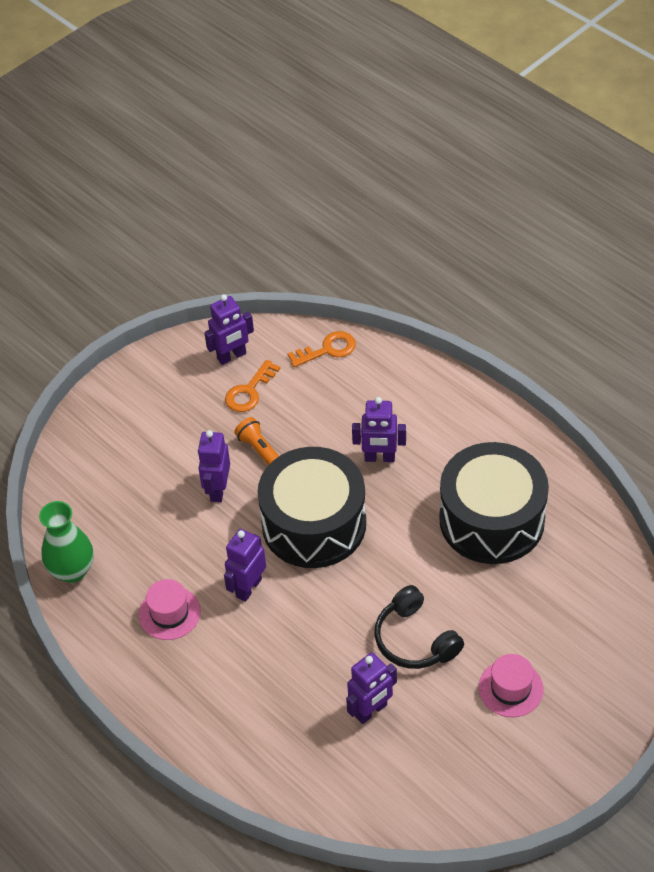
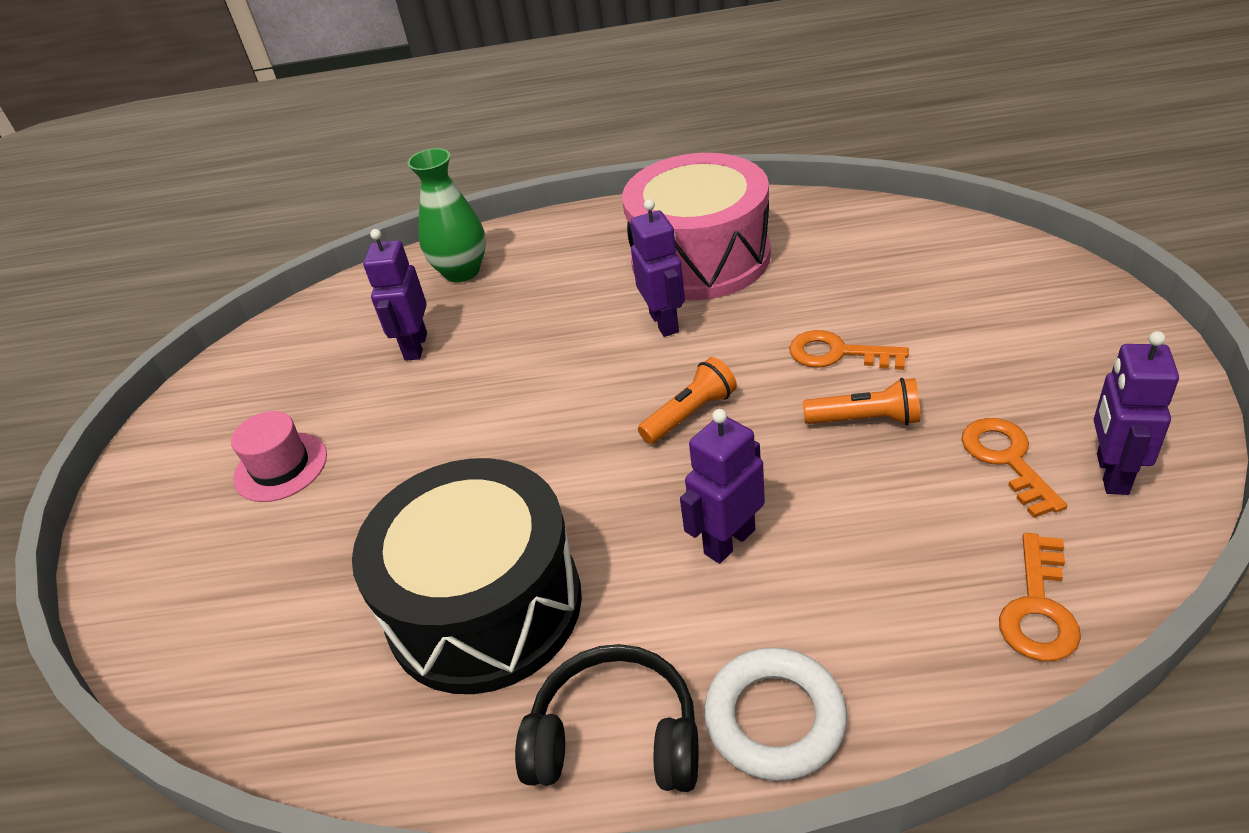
camera: 135 degrees right, 10 degrees down
green vase [39,501,94,583] -> green vase moved to [407,148,486,282]
pink hat [139,579,201,640] -> pink drum [622,153,771,300]
purple robot [198,430,230,502] -> orange key [789,330,909,370]
black drum [258,447,366,568] -> orange flashlight [638,357,737,444]
black headphones [375,585,464,669] -> black headphones moved to [515,644,699,792]
none -> white ring [704,647,847,781]

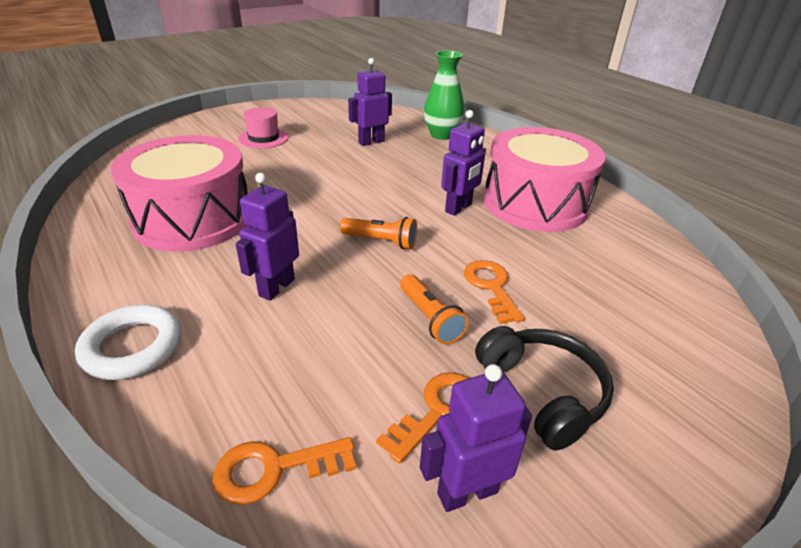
camera: 50 degrees right, 5 degrees down
black drum [352,458,582,694] -> pink drum [111,135,248,252]
black headphones [515,644,699,792] -> black headphones moved to [475,326,614,451]
purple robot [680,409,765,564] -> purple robot turned 75 degrees counterclockwise [236,173,299,301]

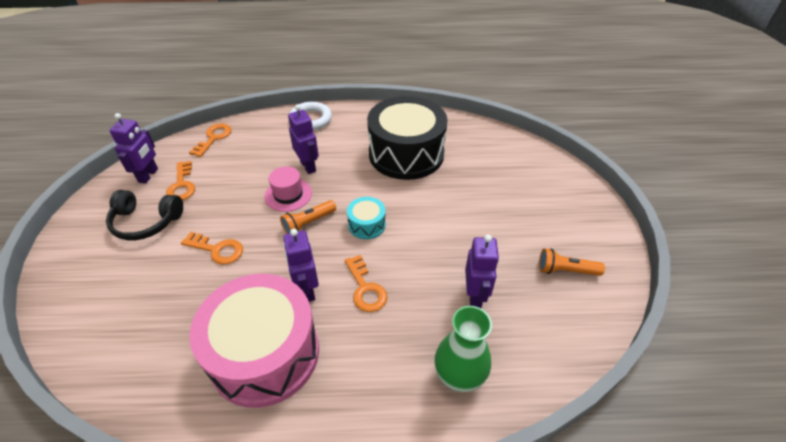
camera: 125 degrees right, 10 degrees up
pink drum [111,135,248,252] -> black drum [367,96,448,180]
pink hat [238,107,289,149] -> pink hat moved to [265,167,312,212]
orange flashlight [400,274,469,345] -> orange flashlight moved to [539,249,605,276]
none -> orange key [345,255,388,312]
none -> turquoise drum [347,197,386,239]

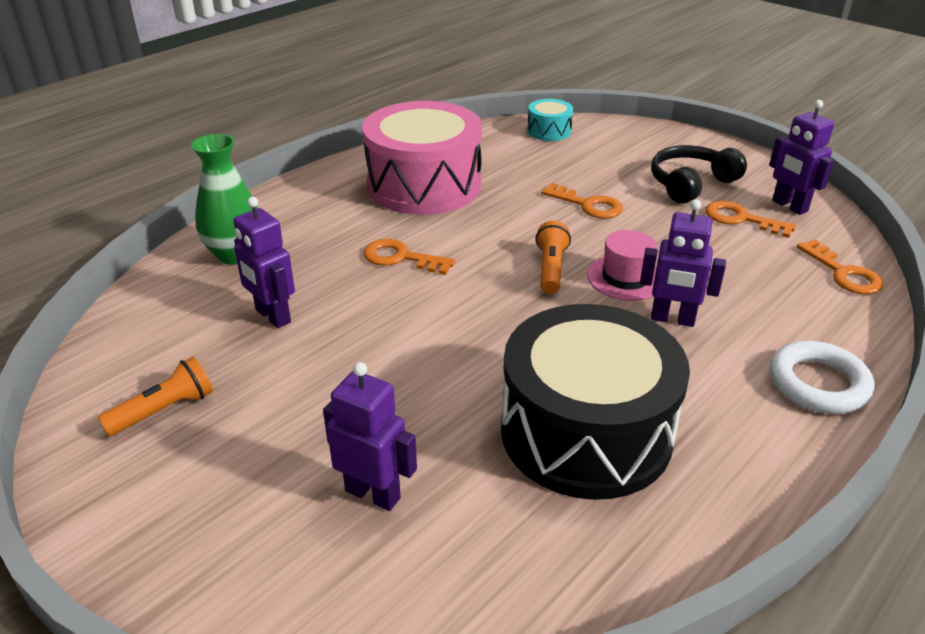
camera: 135 degrees right, 10 degrees down
orange key [181,232,243,265] -> orange key turned 120 degrees counterclockwise [541,183,623,219]
purple robot [283,229,319,302] -> purple robot moved to [323,362,417,511]
turquoise drum [347,197,386,239] -> turquoise drum moved to [527,99,573,141]

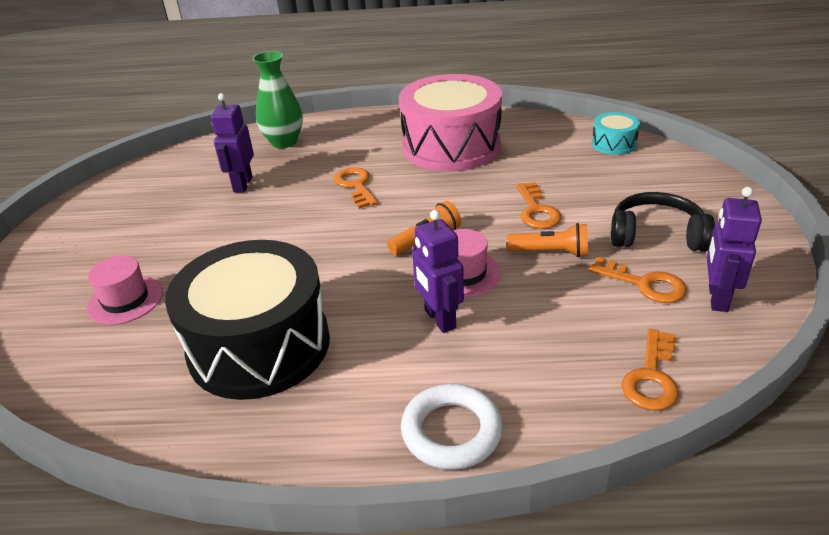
camera: 50 degrees right, 0 degrees up
orange flashlight [98,357,213,436] -> orange flashlight moved to [506,223,588,257]
purple robot [323,362,417,511] -> pink hat [87,255,163,325]
orange key [705,201,796,238] -> orange key turned 135 degrees clockwise [589,257,687,303]

